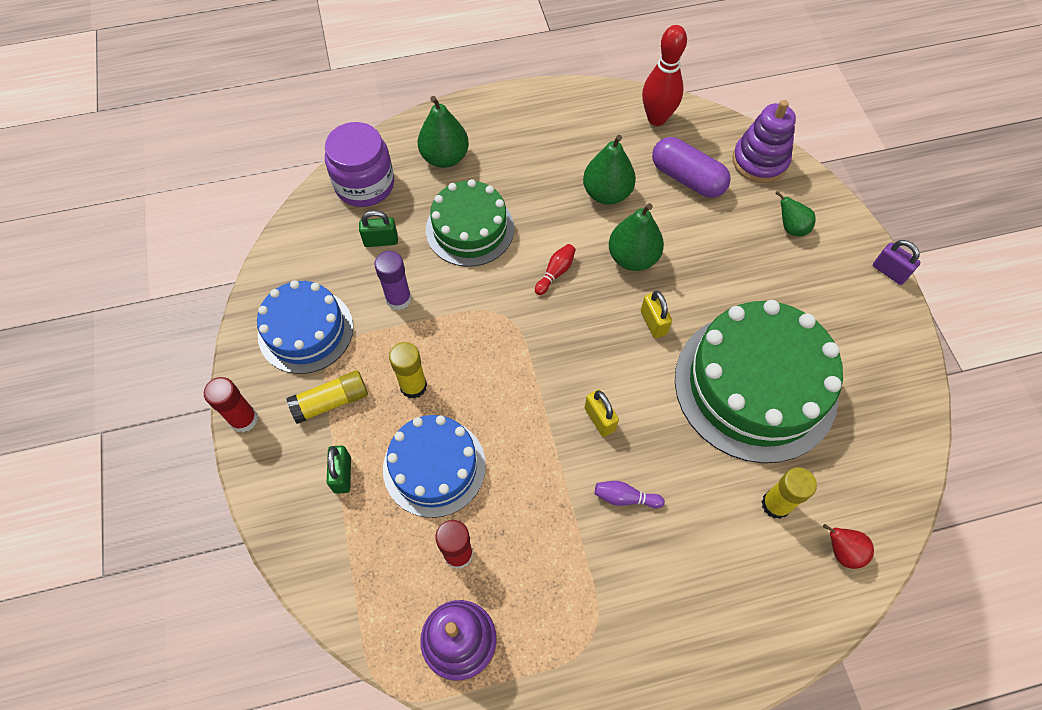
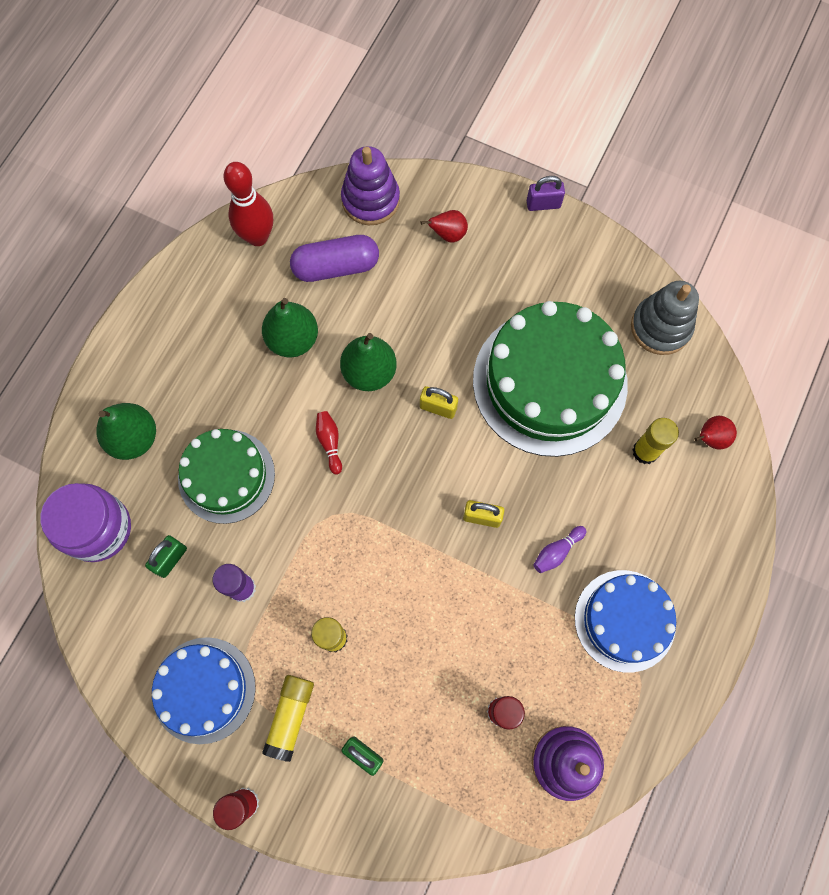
camera: 50 degrees left, 10 degrees up
blue cake [383,415,486,518] -> blue cake moved to [575,570,676,673]
green pear [775,191,816,236] -> red pear [420,210,468,243]
none -> grey stacking toy [631,281,699,355]

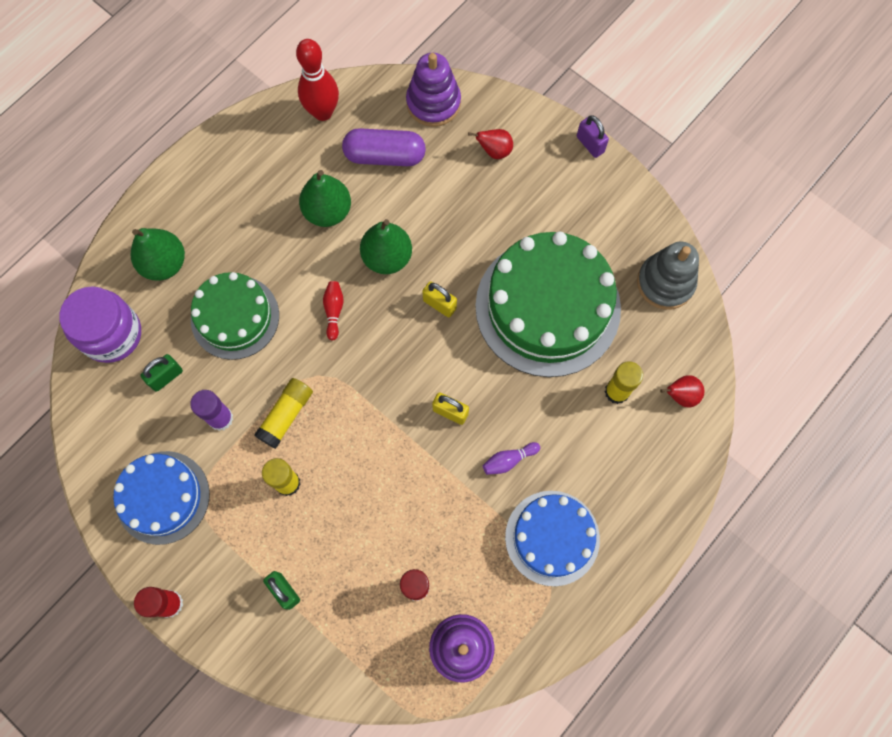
camera: 15 degrees right, 0 degrees up
yellow glue stick [262,675,314,762] -> yellow glue stick moved to [254,378,313,449]
purple padlock [527,176,565,211] -> purple padlock turned 45 degrees clockwise [577,115,609,158]

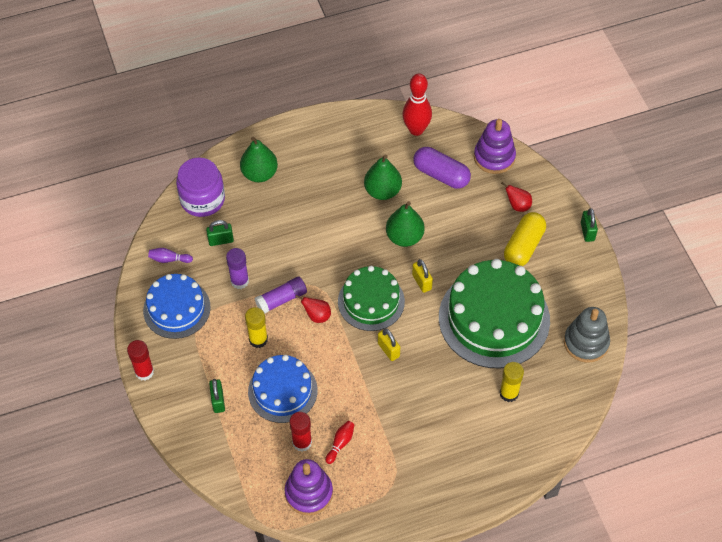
camera: 30 degrees right, 15 degrees down
green cake [191,272,279,360] -> green cake moved to [338,266,405,331]
yellow glue stick [254,378,313,449] -> purple glue stick [255,276,307,314]
red bowling pin [323,281,344,341] -> red bowling pin moved to [325,421,354,464]
purple bowling pin [483,442,540,475] -> purple bowling pin moved to [148,248,193,263]
blue cake [505,491,600,586] -> blue cake moved to [248,355,318,423]
purple padlock [577,115,609,158] -> green padlock [581,208,598,242]
red pear [660,375,704,407] -> red pear moved to [295,295,331,323]
none -> yellow capsule [504,212,546,266]

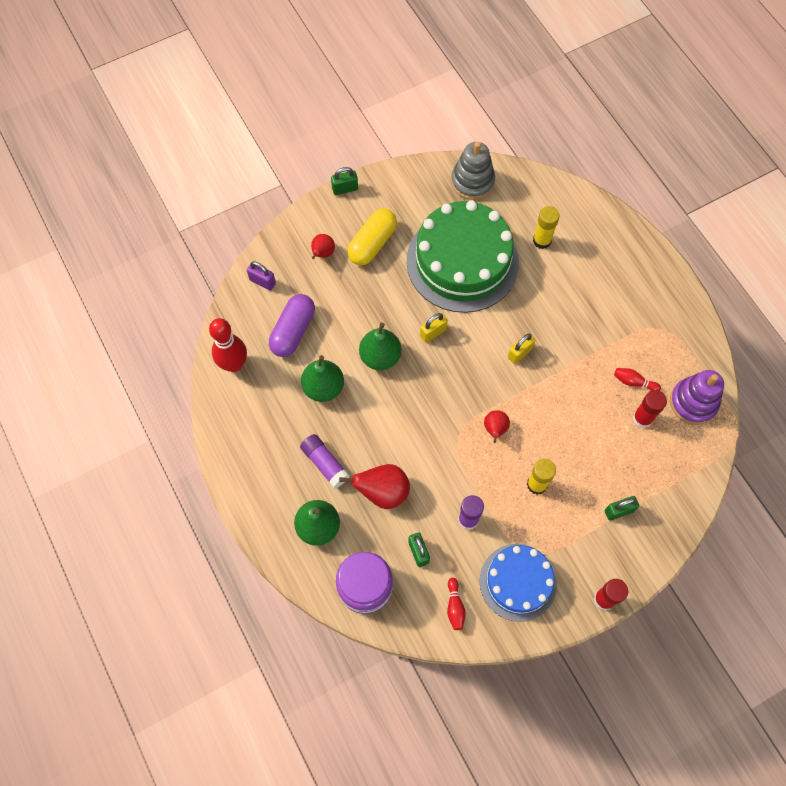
camera: 100 degrees left, 10 degrees up
purple bowling pin [148,248,193,263] -> red bowling pin [447,578,466,630]
blue cake [248,355,318,423] -> none
purple glue stick [255,276,307,314] -> purple glue stick moved to [300,434,350,489]
green cake [338,266,405,331] -> none
purple stacking toy [474,119,516,174] -> purple padlock [247,261,276,291]
yellow capsule [504,212,546,266] -> yellow capsule turned 75 degrees counterclockwise [347,209,397,265]
none -> red pear [339,464,410,509]

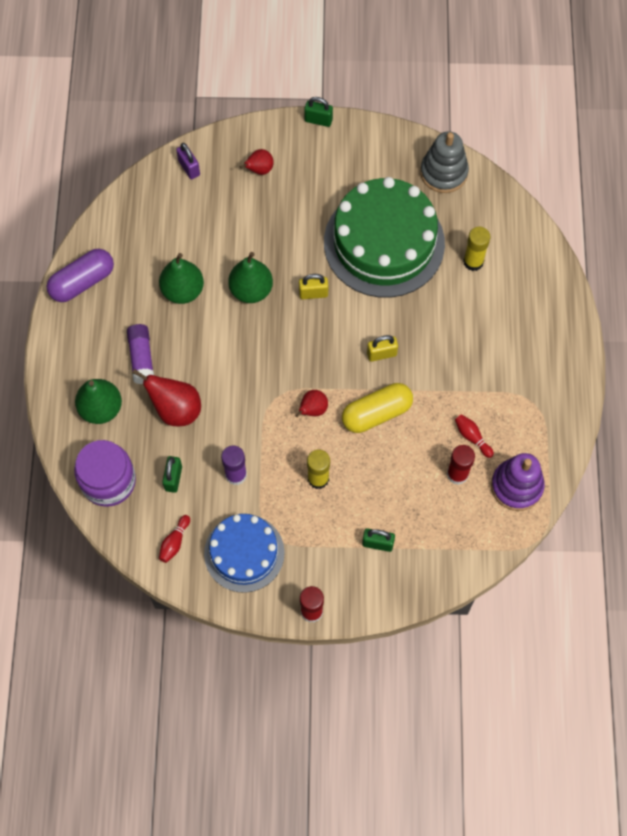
camera: 30 degrees right, 0 degrees up
red bowling pin [209,318,247,372] -> none
purple capsule [269,294,315,357] -> purple capsule moved to [47,249,114,302]
yellow capsule [347,209,397,265] -> yellow capsule moved to [342,383,413,433]

